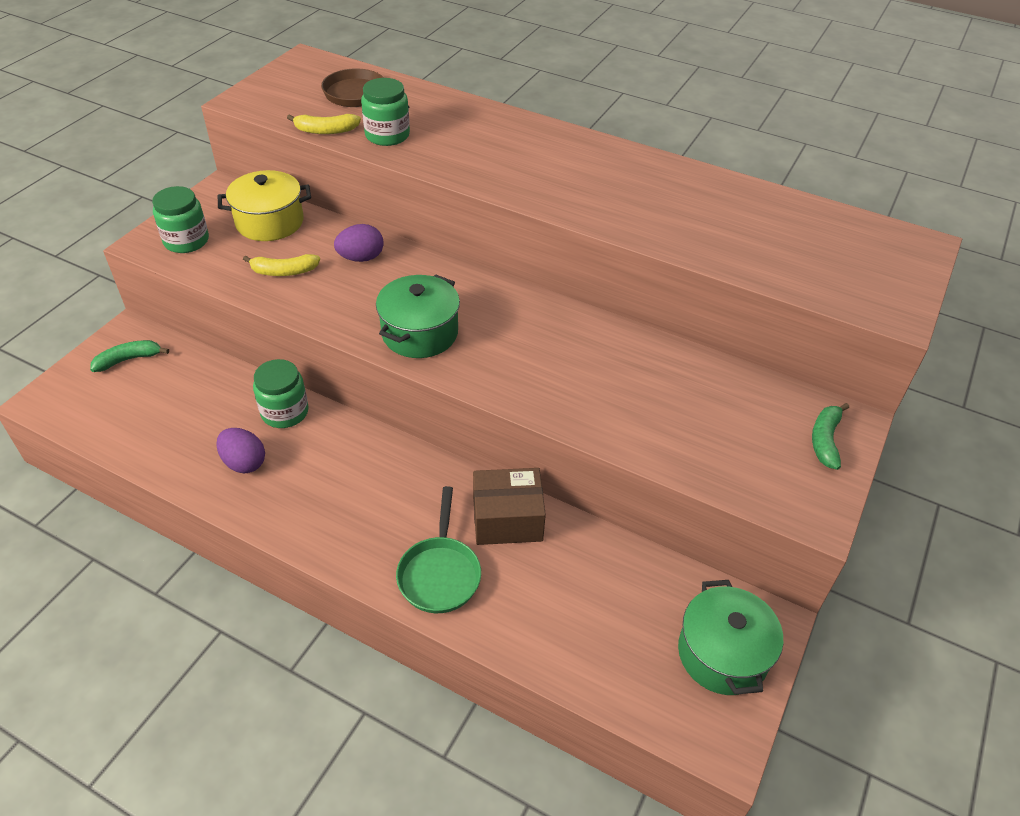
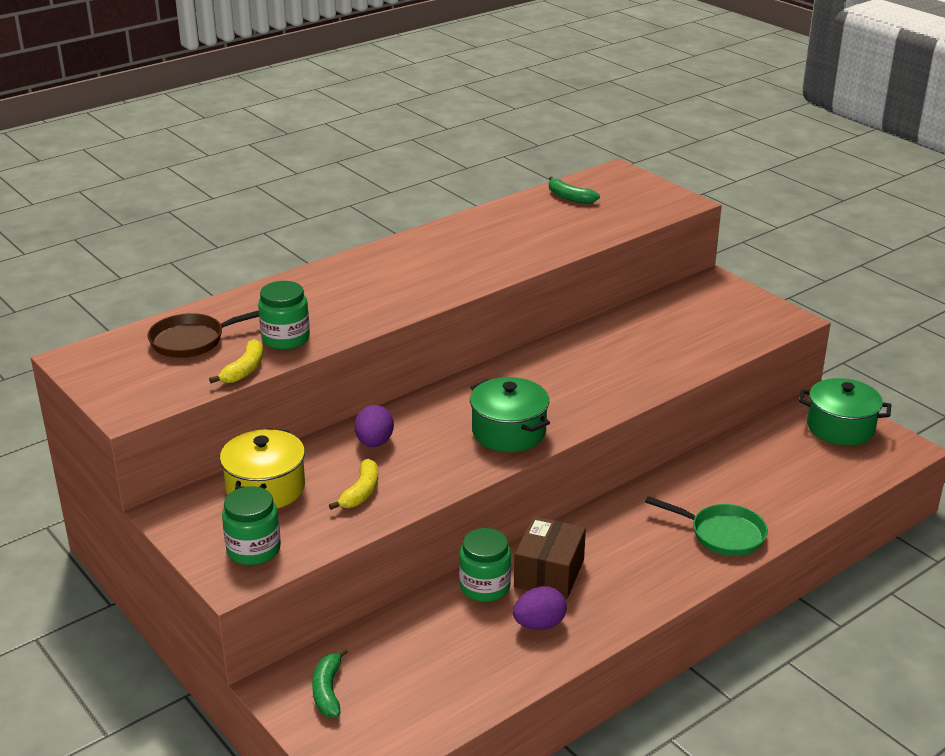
camera: 65 degrees left, 15 degrees down
brown box [473,468,546,545] -> brown box moved to [514,516,586,599]
green banana [812,403,849,470] -> green banana moved to [549,177,600,204]

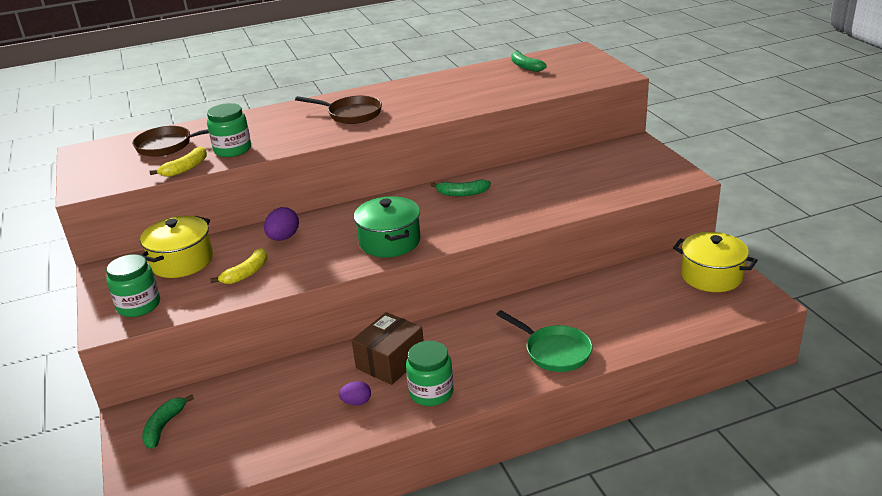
camera: 20 degrees right, 0 degrees up
green jar [459,528,511,602] -> green jar moved to [406,341,453,406]
purple egg [513,586,567,630] -> purple egg [339,381,371,405], size x0.66
green pot [799,378,891,446] -> yellow pot [673,232,757,292]
none -> brown pan [295,96,382,124]
none -> green banana [431,180,491,196]

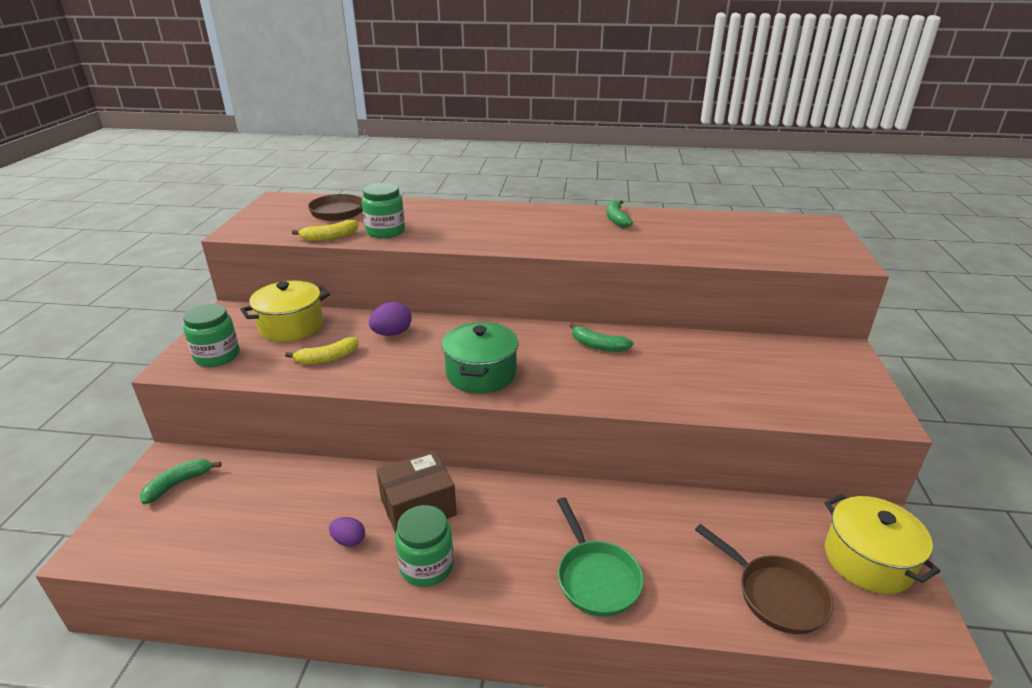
camera: 25 degrees right, 0 degrees up
brown pan [295,96,382,124] -> brown pan moved to [695,524,833,634]
green banana [511,50,547,72] -> green banana moved to [606,200,633,228]

